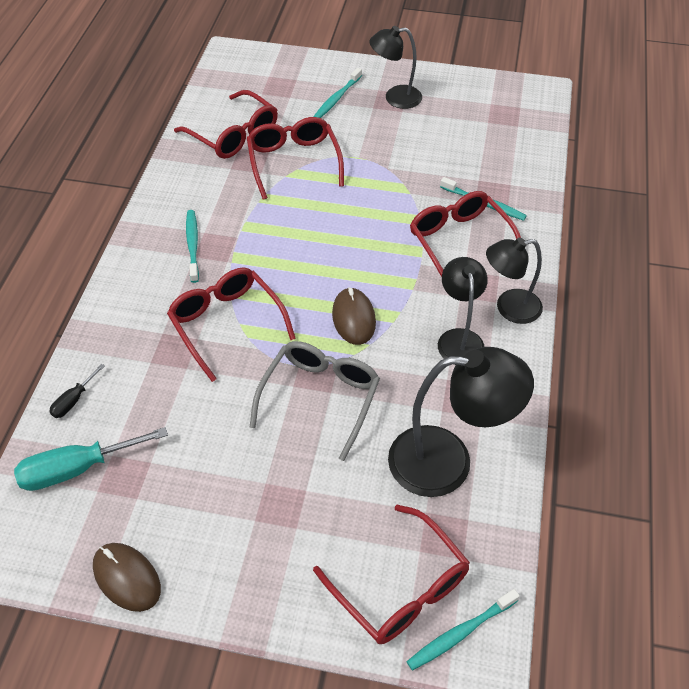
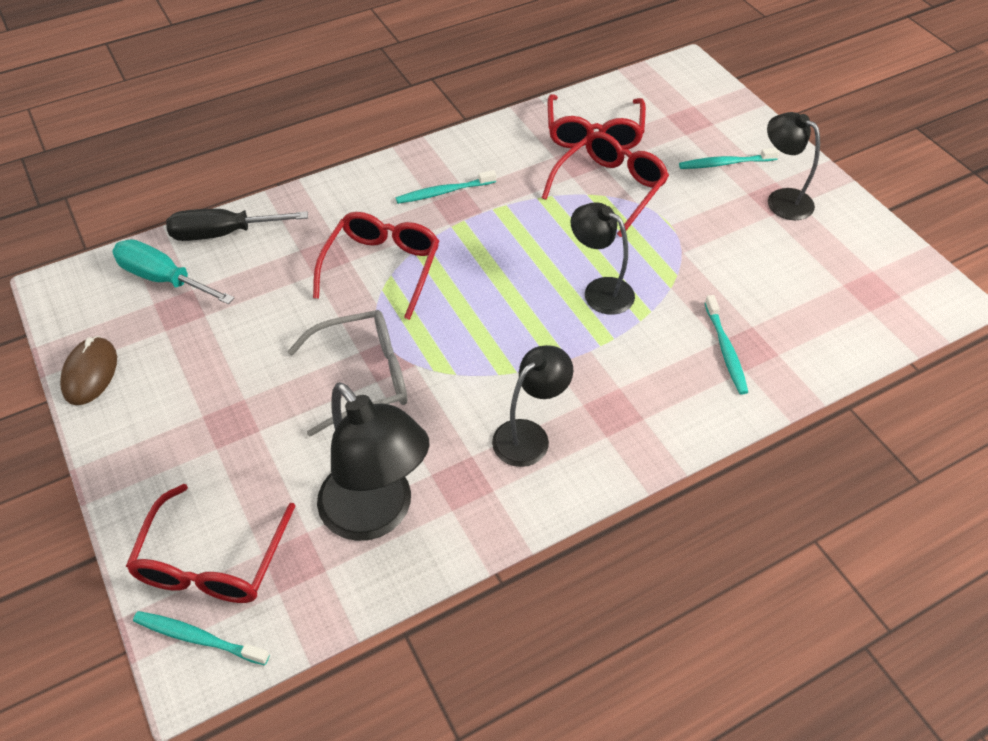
camera: 50 degrees right, 0 degrees up
black screwdriver [49,364,105,418] -> black screwdriver [166,209,308,241], size x1.95
turquoise toothbrush [186,210,199,283] -> turquoise toothbrush turned 150 degrees counterclockwise [396,170,496,204]
brown mouse [332,287,376,345] -> none
red glasses [410,191,521,277] -> none
black lamp [486,238,543,324] -> black lamp moved to [571,202,635,315]

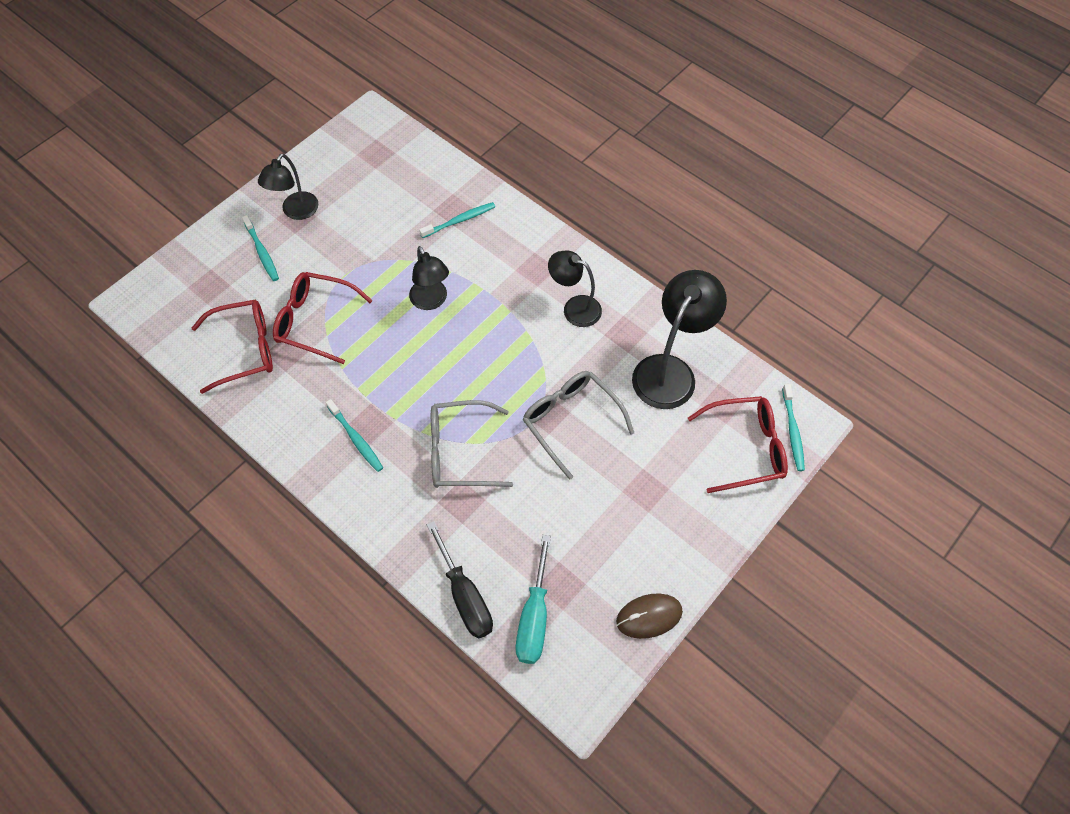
camera: 110 degrees left, 10 degrees up
red glasses [313,212,439,320] -> grey glasses [431,400,513,488]
black lamp [571,202,635,315] -> black lamp turned 45 degrees counterclockwise [409,246,449,310]

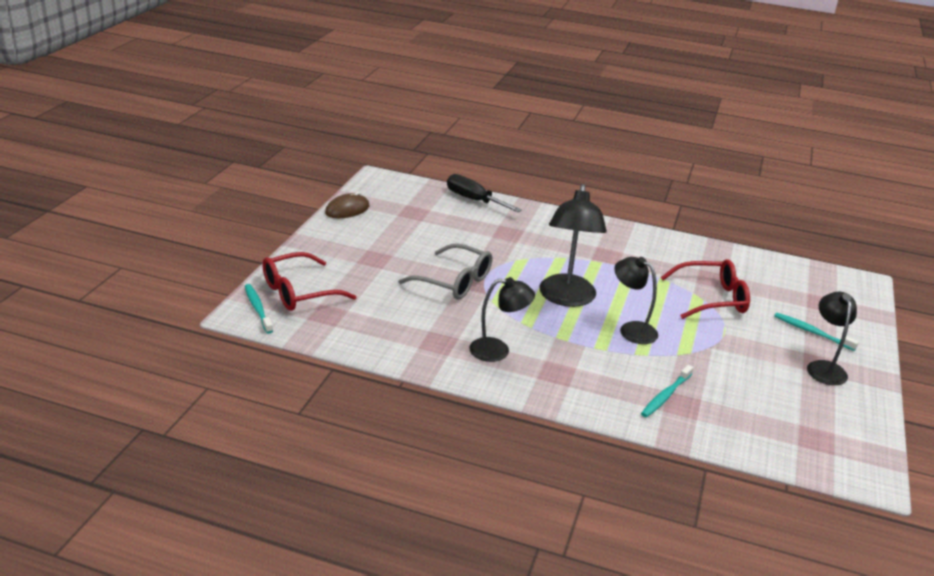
camera: 155 degrees right, 30 degrees down
red glasses [192,300,273,394] -> none
turquoise toothbrush [326,399,383,472] -> none
grey glasses [431,400,513,488] -> none
turquoise screwdriver [516,535,551,664] -> none
black lamp [632,270,727,409] -> black lamp moved to [539,184,607,307]

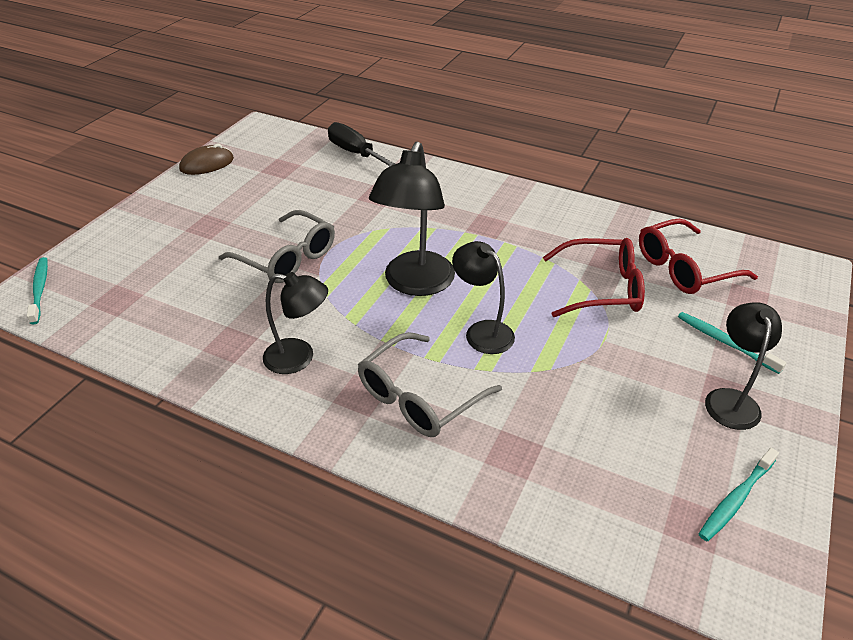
camera: 10 degrees right, 10 degrees up
red glasses [262,252,357,311] -> red glasses moved to [639,219,758,294]
turquoise toothbrush [641,365,694,417] -> turquoise toothbrush moved to [699,448,779,541]
none -> grey glasses [358,332,502,437]

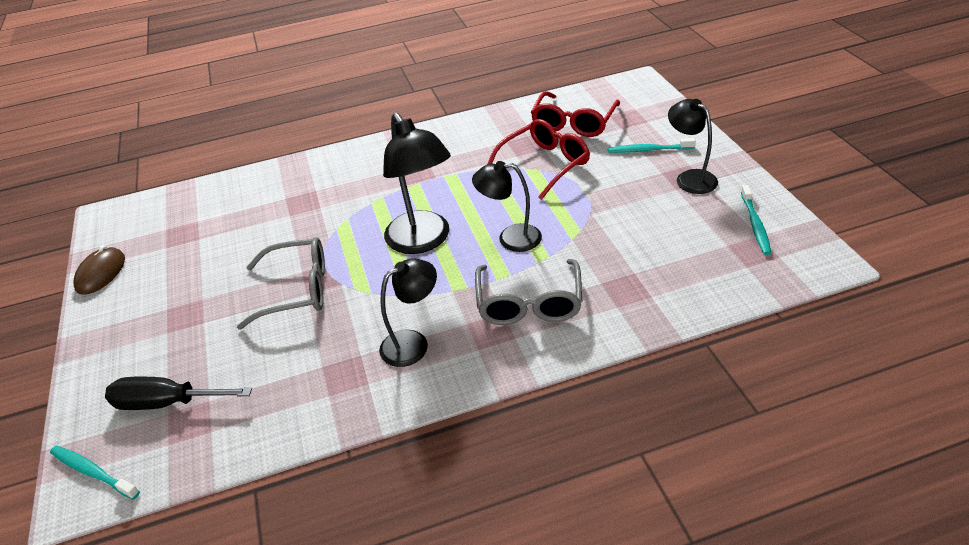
camera: 40 degrees left, 0 degrees up
black screwdriver [328,122,395,167] -> black screwdriver moved to [105,377,252,410]

